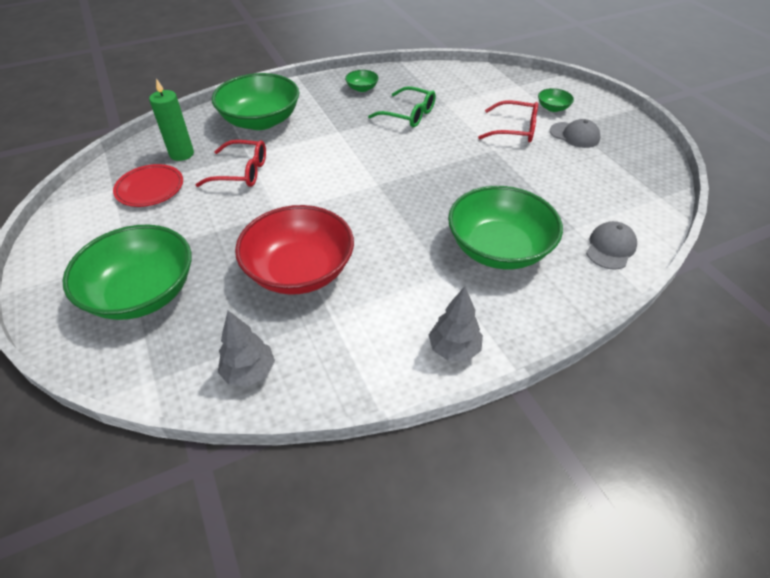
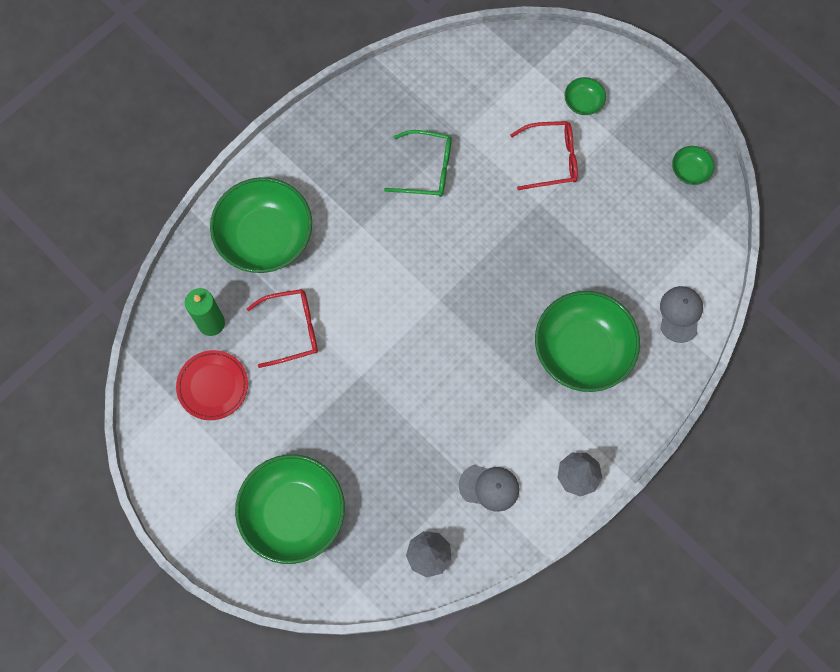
camera: 20 degrees left, 25 degrees up
red bowl [235,205,354,295] -> none
green bowl [345,70,379,92] -> green bowl moved to [672,146,715,185]
grey cap [550,119,601,148] -> grey cap moved to [459,465,520,512]

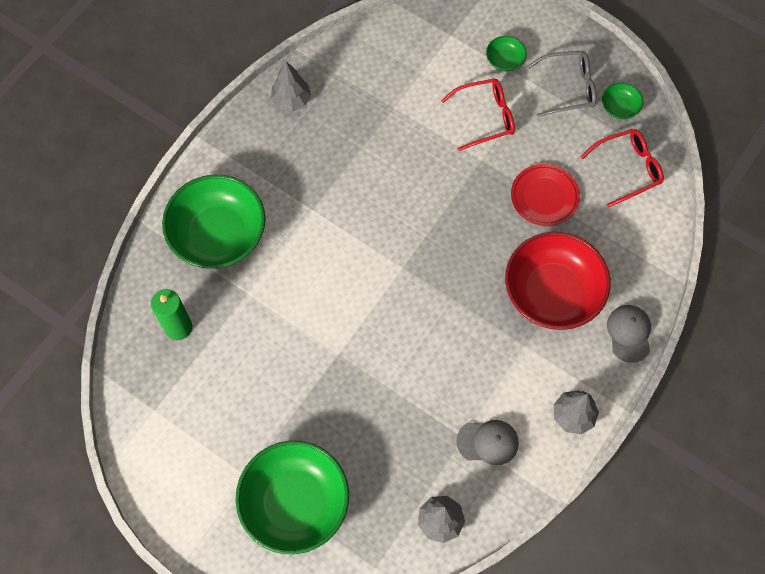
camera: 10 degrees left, 5 degrees down
red plate [176,350,248,420] -> red plate moved to [511,164,580,226]
red glasses [247,289,318,368] -> red glasses moved to [581,129,664,207]
green glasses [384,130,452,197] -> none
green bowl [535,291,640,392] -> red bowl [505,232,611,330]
grey cap [660,286,703,343] -> grey cap moved to [607,305,651,363]
none -> grey tree [271,61,311,112]
none -> grey glasses [527,51,596,117]

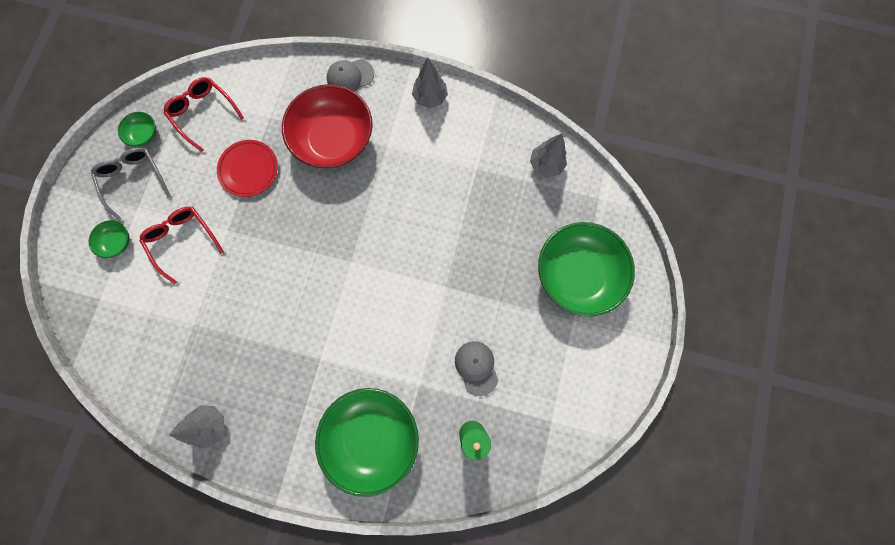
camera: 110 degrees left, 10 degrees up
grey cap [456,420,519,465] -> grey cap moved to [455,341,498,396]

